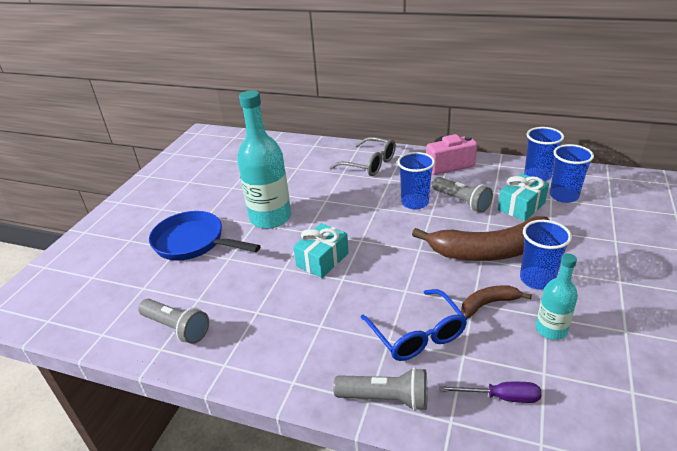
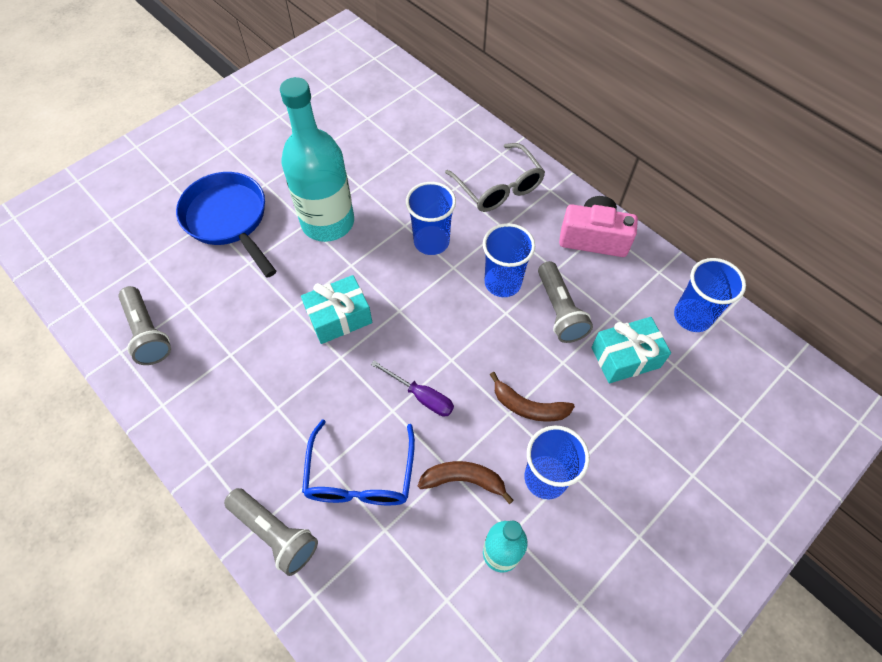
camera: 25 degrees right, 25 degrees up
brown banana [412,216,550,261] -> brown banana [490,372,575,422], size x0.48
purple screwdriver [439,382,542,403] -> purple screwdriver moved to [371,360,454,416]
blue cup [550,144,594,203] -> blue cup moved to [406,182,456,255]

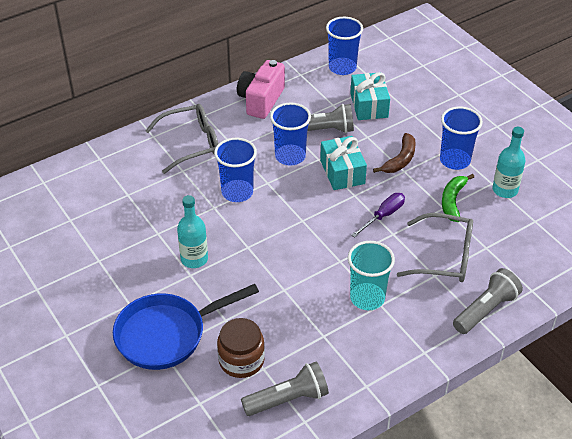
camera: 80 degrees left, 15 degrees down
turquoise bottle [280,77,354,242] -> turquoise bottle [177,195,208,268], size x0.53
turquoise gift [301,275,372,344] -> turquoise gift moved to [320,136,367,190]
blue glasses [302,419,415,505] -> grey glasses [397,213,473,282]
brown banana [418,461,514,504] -> green banana [442,174,474,222]
none -> brown jar [217,318,265,378]
none -> turquoise cup [348,241,395,310]

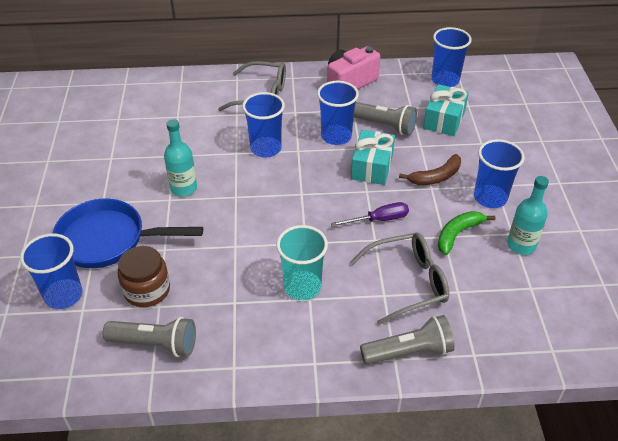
camera: 30 degrees right, 0 degrees up
grey glasses [397,213,473,282] -> grey glasses turned 60 degrees counterclockwise [350,233,449,325]
none -> blue cup [20,233,82,309]

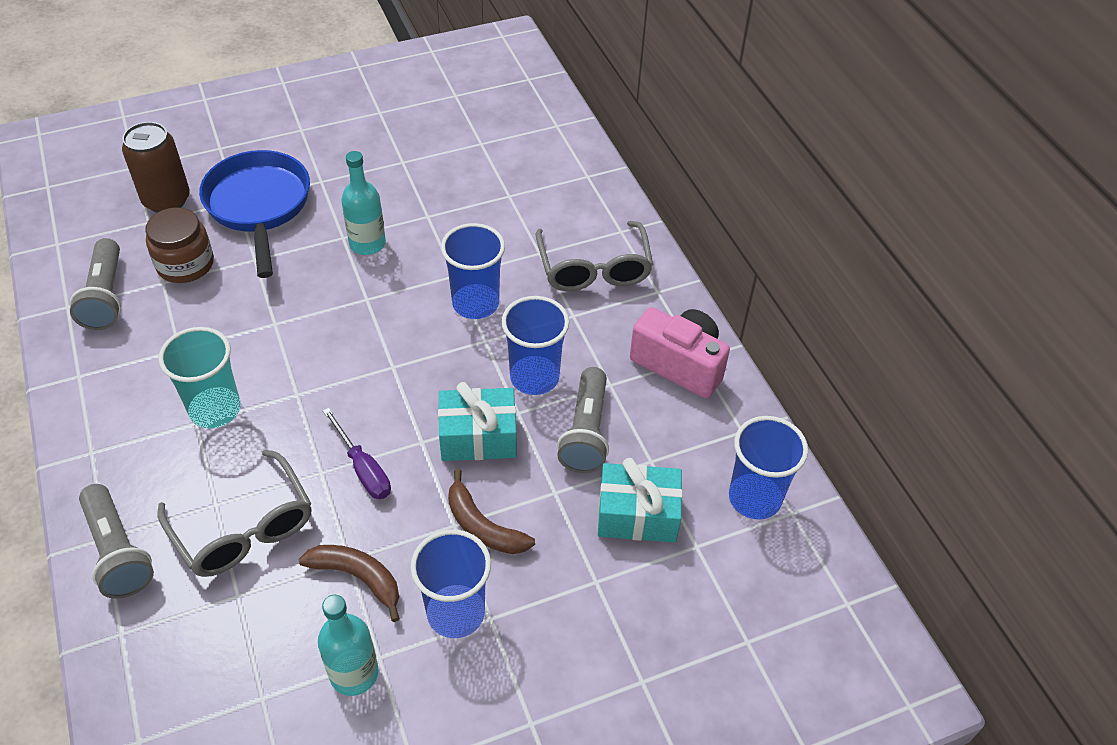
camera: 70 degrees right, 5 degrees up
blue cup [20,233,82,309] -> brown can [122,122,190,213]
green banana [438,211,495,255] -> brown banana [298,545,400,622]

